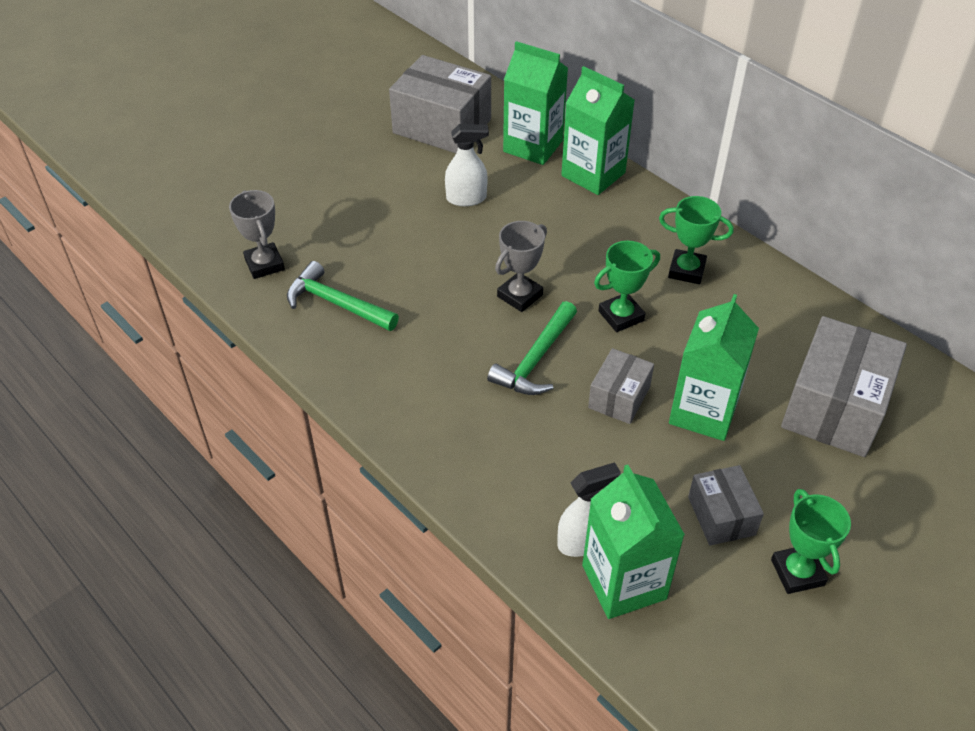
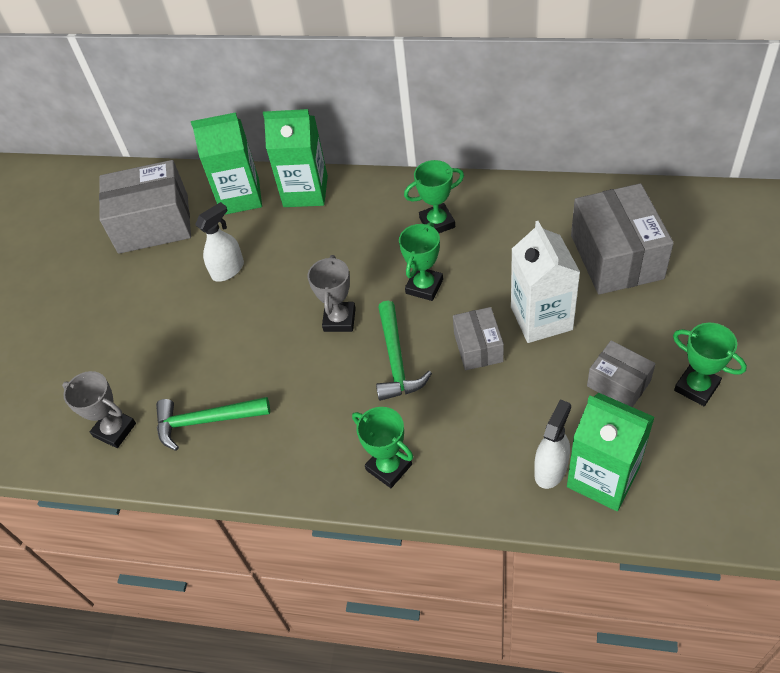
camera: 30 degrees left, 5 degrees up
green carton [669,294,759,441] -> white carton [511,221,581,343]
none -> green trophy [352,407,413,488]

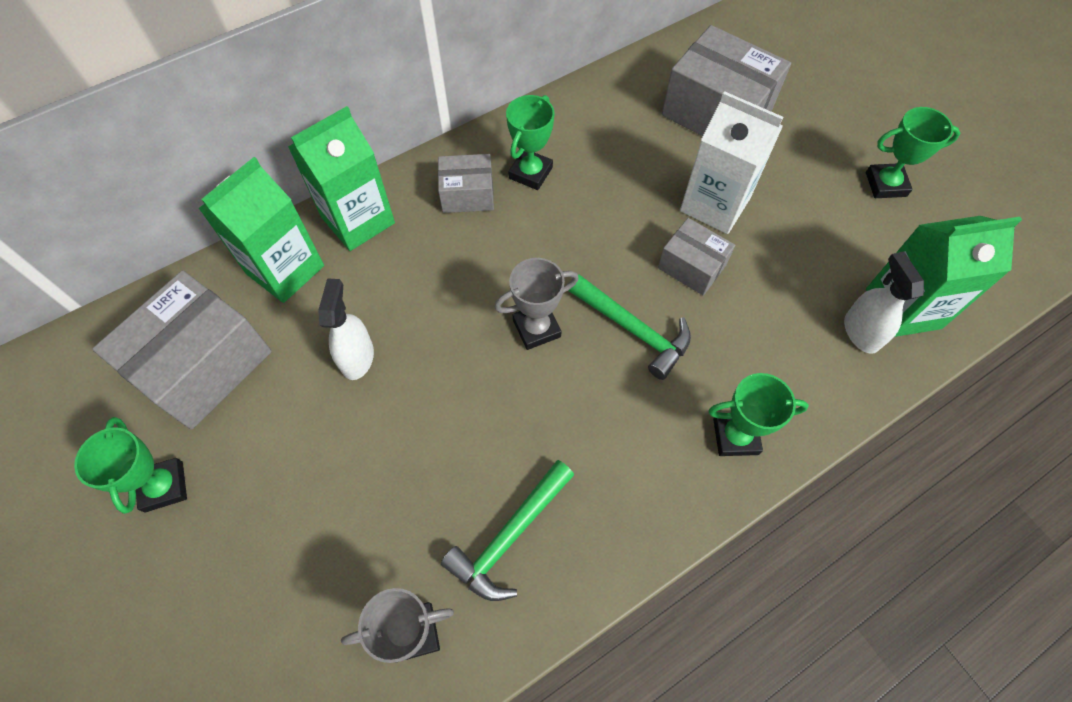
camera: 50 degrees left, 10 degrees up
grey trophy [308,255,356,332] -> grey trophy turned 75 degrees counterclockwise [494,258,579,350]
green trophy [399,222,443,301] -> green trophy moved to [74,417,187,514]
grey box [587,340,656,407] -> grey box moved to [438,154,494,213]

